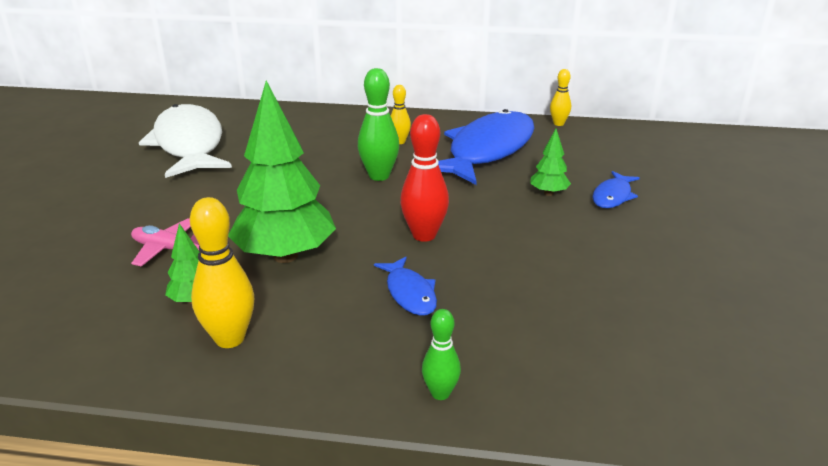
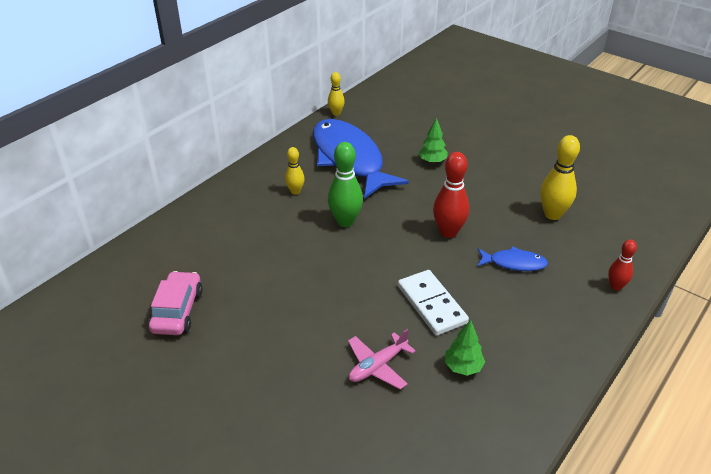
camera: 60 degrees left, 10 degrees up
white fish [139,104,232,178] -> pink car [149,271,203,335]
yellow bowling pin [190,197,254,348] -> yellow bowling pin moved to [540,135,580,220]
green tree [228,80,336,263] -> white domino [398,270,469,336]
green bowling pin [422,309,461,400] -> red bowling pin [608,240,637,291]
blue fish [592,171,640,208] -> none

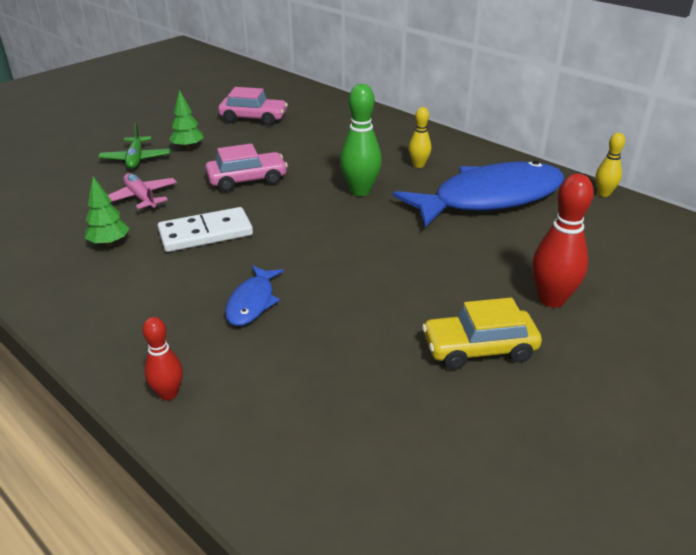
camera: 95 degrees right, 5 degrees down
green tree [418,117,448,164] -> green tree moved to [169,90,204,149]
red bowling pin [433,152,469,238] -> red bowling pin moved to [532,173,594,308]
yellow bowling pin [540,135,580,220] -> none
none -> green plane [98,123,170,169]
none -> pink car [205,143,288,192]
none -> yellow car [422,298,542,370]

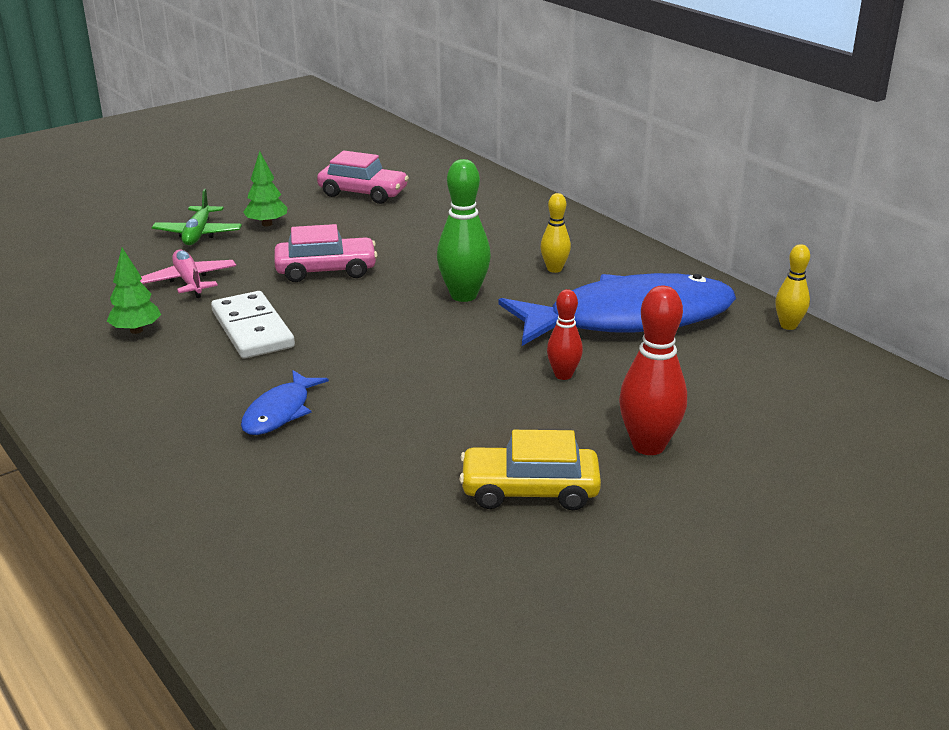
camera: 10 degrees right, 5 degrees down
red bowling pin [142,317,183,400] -> red bowling pin moved to [547,289,583,380]
white domino [158,207,253,252] -> white domino turned 75 degrees clockwise [211,291,295,359]

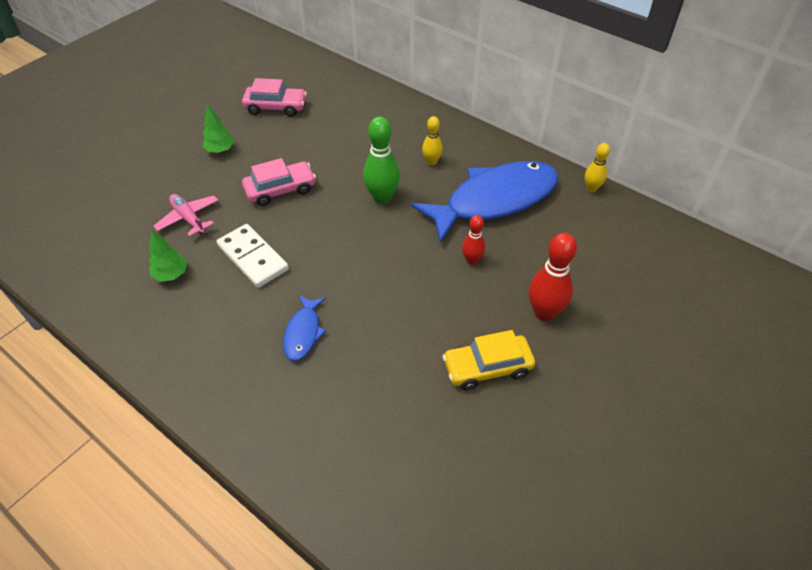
camera: 15 degrees left, 20 degrees up
green plane [152,189,242,245] -> none

